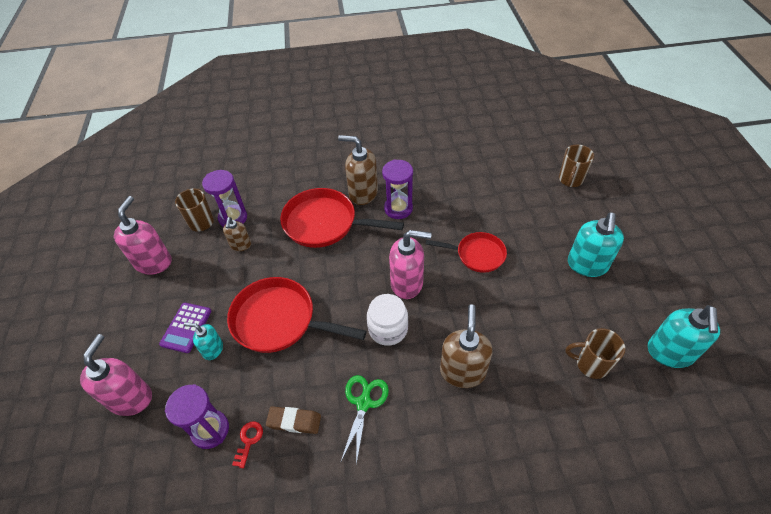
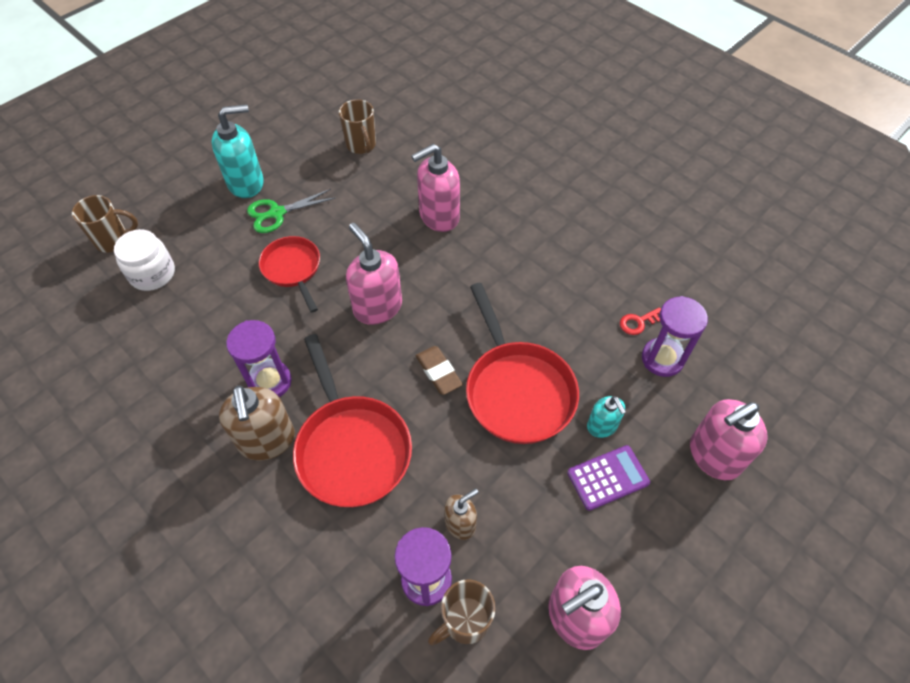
camera: 130 degrees left, 5 degrees up
brown eraser [266,406,321,434] -> brown eraser moved to [416,346,463,395]
green scissors [341,375,389,465] -> green scissors moved to [247,189,335,233]
white jar [367,294,408,346] -> white jar moved to [114,229,175,291]
brown soap dispenser [440,304,493,388] -> pink soap dispenser [411,144,460,232]
turquoise soap dispenser [648,305,720,368] -> none

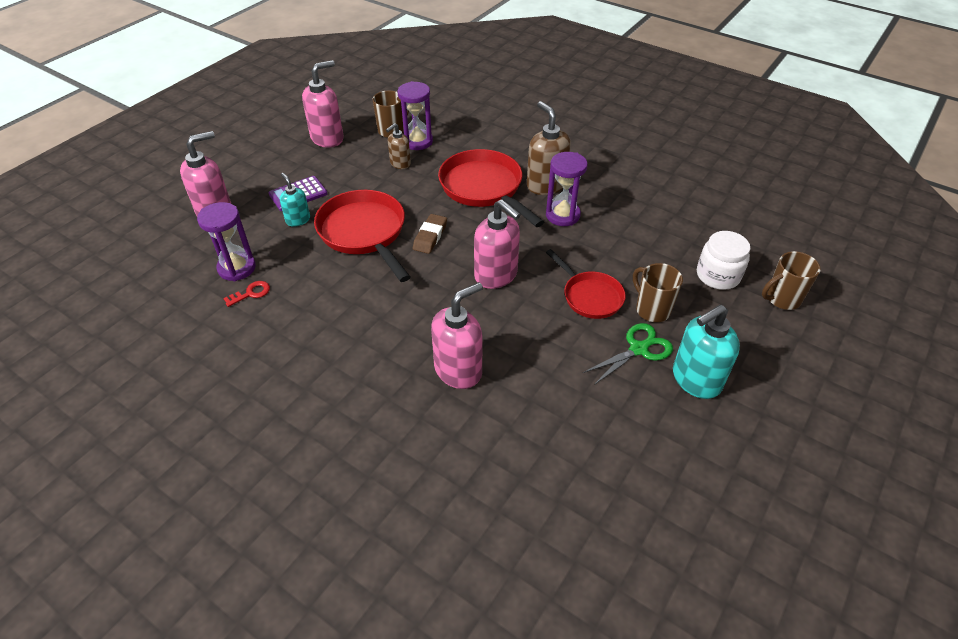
camera: 170 degrees right, 10 degrees down
brown mug [339,99,376,154] -> brown mug moved to [633,263,683,322]
brown eraser [416,346,463,395] -> brown eraser turned 60 degrees clockwise [413,214,447,254]

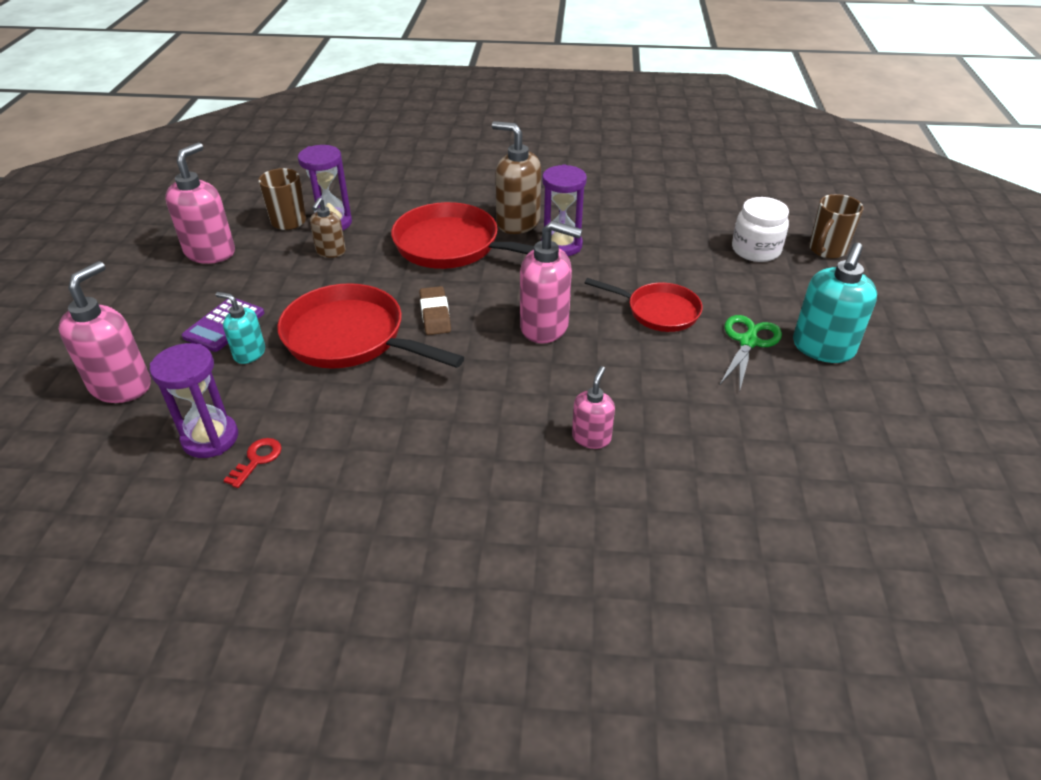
camera: 30 degrees left, 5 degrees down
pink soap dispenser [431,282,483,389] -> pink soap dispenser [572,366,615,449], size x0.57
brown mug [633,263,683,322] -> none

